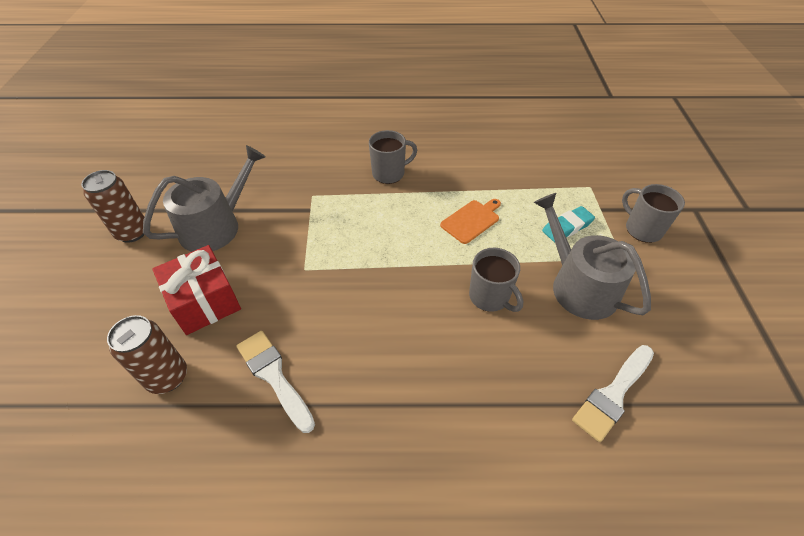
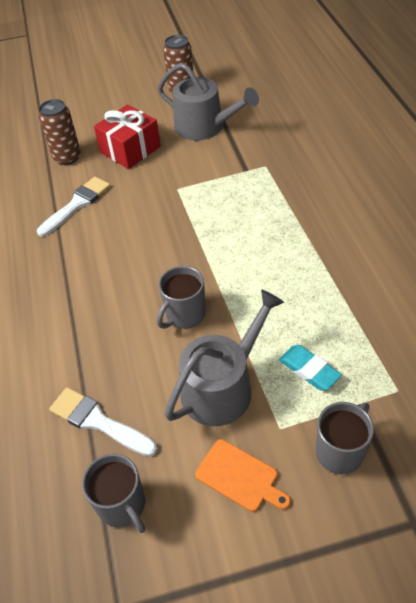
camera: 80 degrees right, 0 degrees up
grey mug [369,130,417,184] -> grey mug moved to [82,453,145,533]
orange cutting board [440,199,501,244] -> orange cutting board moved to [195,439,291,512]

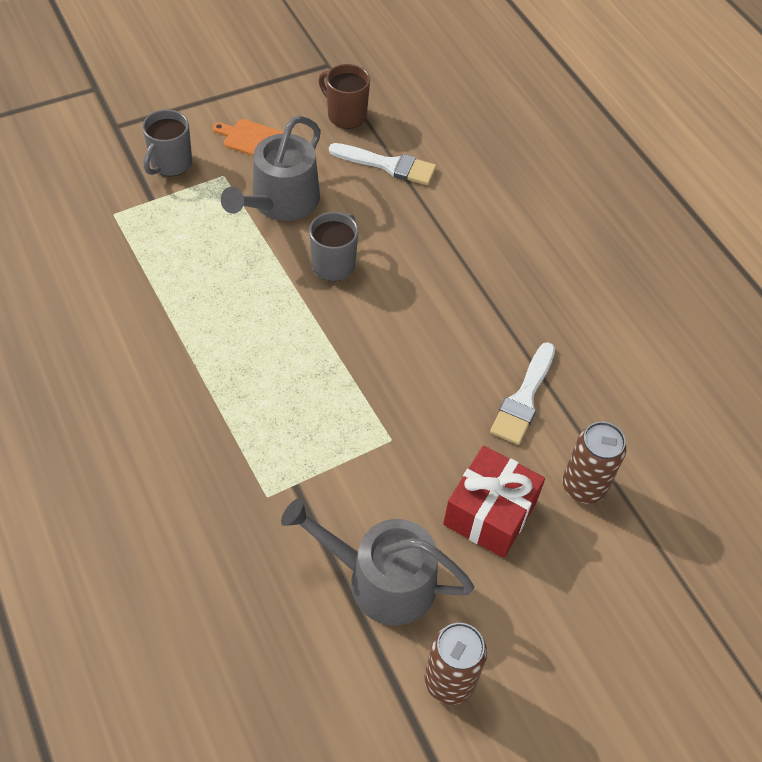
camera: 160 degrees right, 5 degrees up
grey mug [82,453,145,533] -> brown mug [319,64,370,129]
turquoise eraser [279,345,342,390] -> none

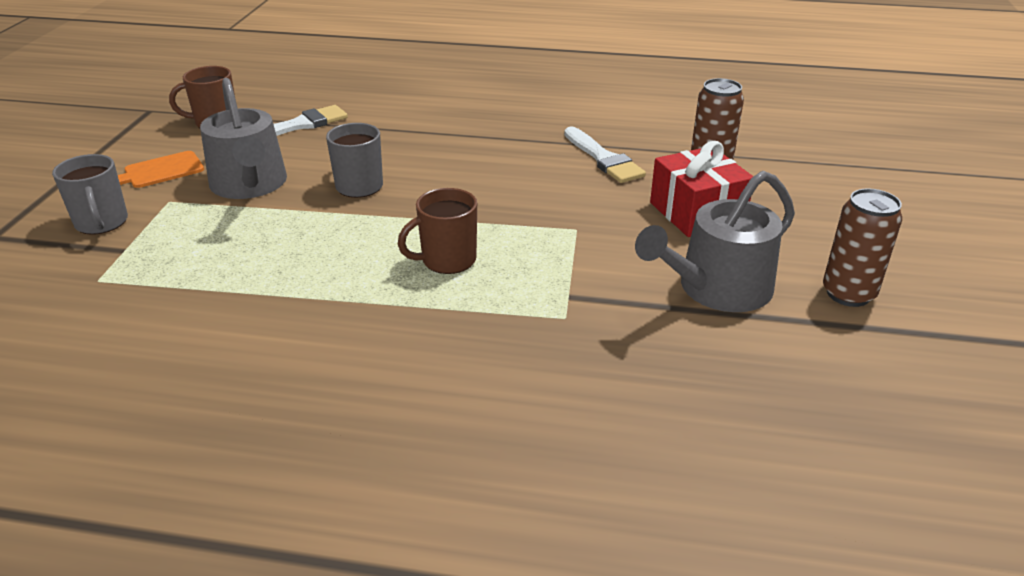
camera: 50 degrees left, 20 degrees down
none -> brown mug [398,188,477,274]

